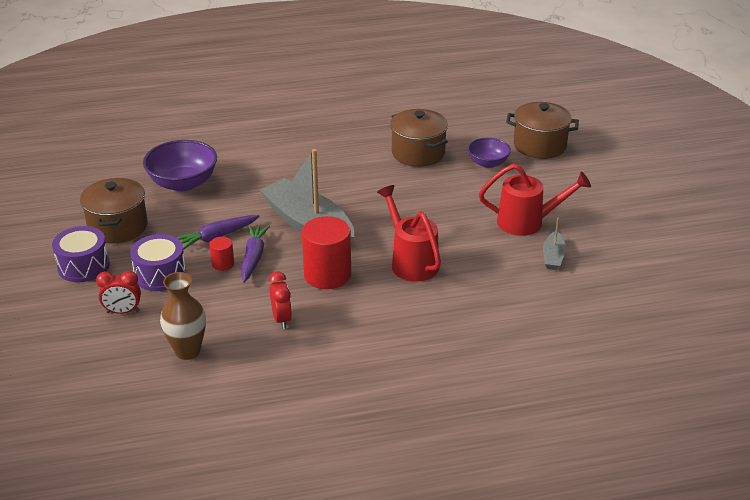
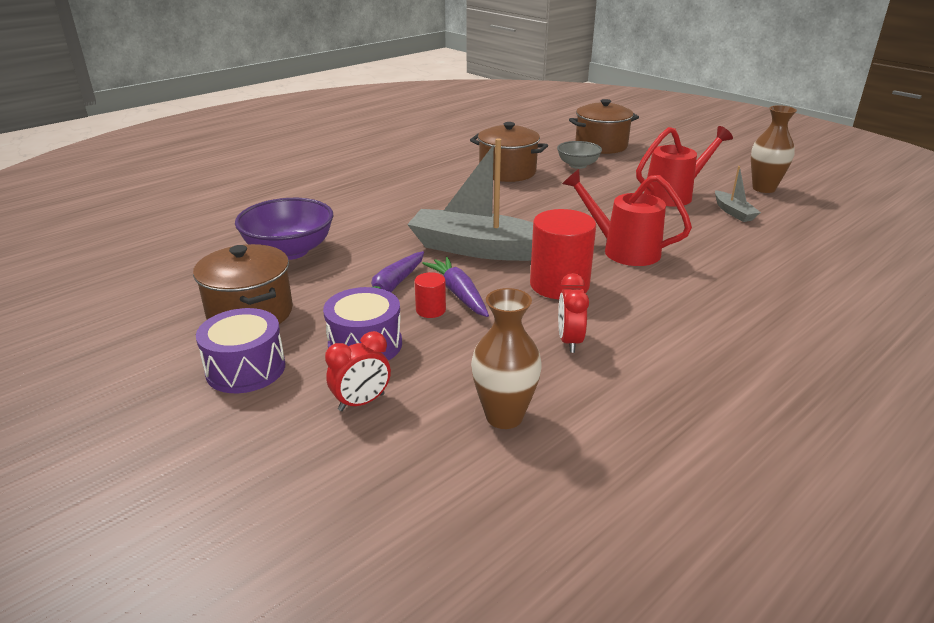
camera: 30 degrees left, 5 degrees down
red clock [269,271,292,329] -> red clock turned 135 degrees counterclockwise [558,273,589,353]
purple bowl [468,138,511,168] -> grey bowl [557,141,602,169]
none -> brown vase [751,105,797,193]

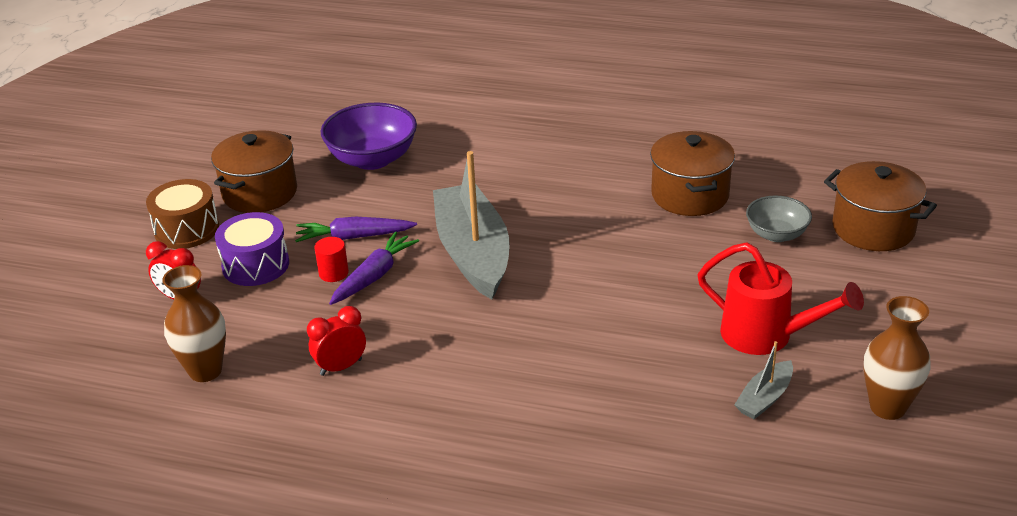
camera: 60 degrees right, 5 degrees up
purple drum [196,308,285,393] -> brown drum [146,179,219,249]
red cylinder [530,209,596,299] -> none
red watering can [562,169,692,266] -> none

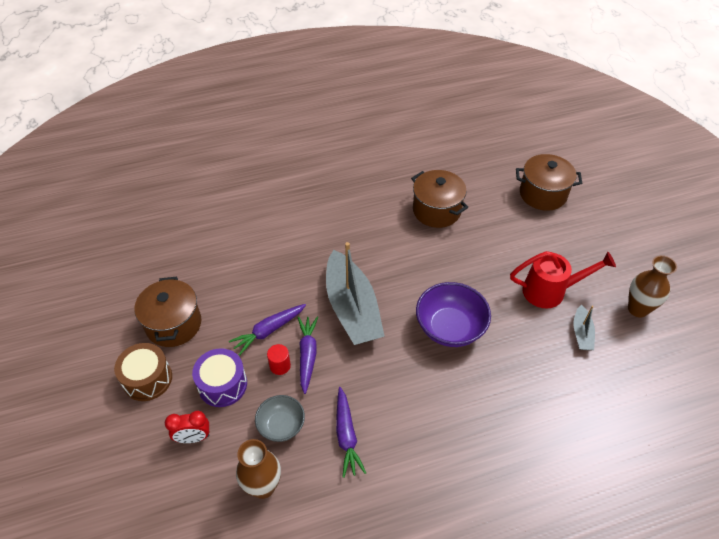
camera: 35 degrees left, 15 degrees up
red clock [307,306,366,376] -> purple carrot [336,387,366,478]
purple bowl [320,103,417,170] -> purple bowl moved to [416,282,491,347]
grey boat [433,151,510,299] -> grey boat turned 150 degrees counterclockwise [326,242,385,345]
grey bowl [746,195,812,242] -> grey bowl moved to [255,395,305,442]

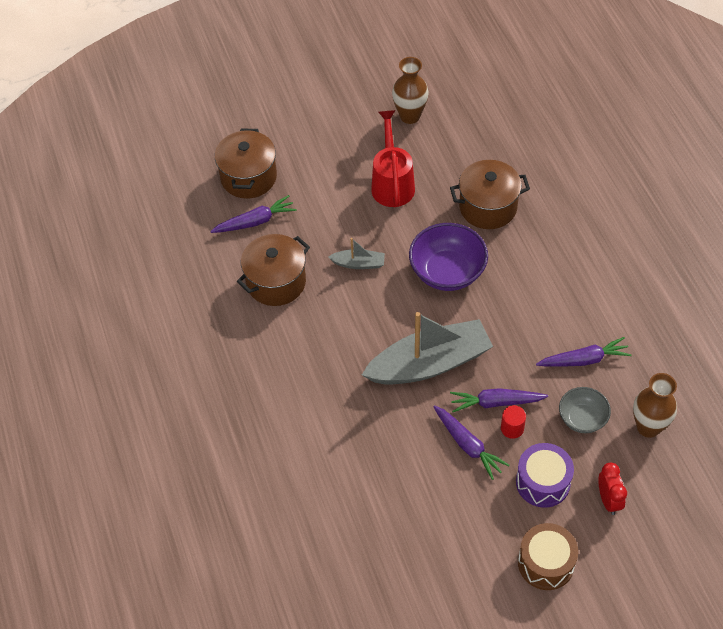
camera: 90 degrees left, 5 degrees up
brown pot [134,277,201,347] -> brown pot moved to [450,160,530,229]
grey boat [574,305,595,350] -> grey boat moved to [328,238,385,269]
none -> purple carrot [210,195,297,233]

